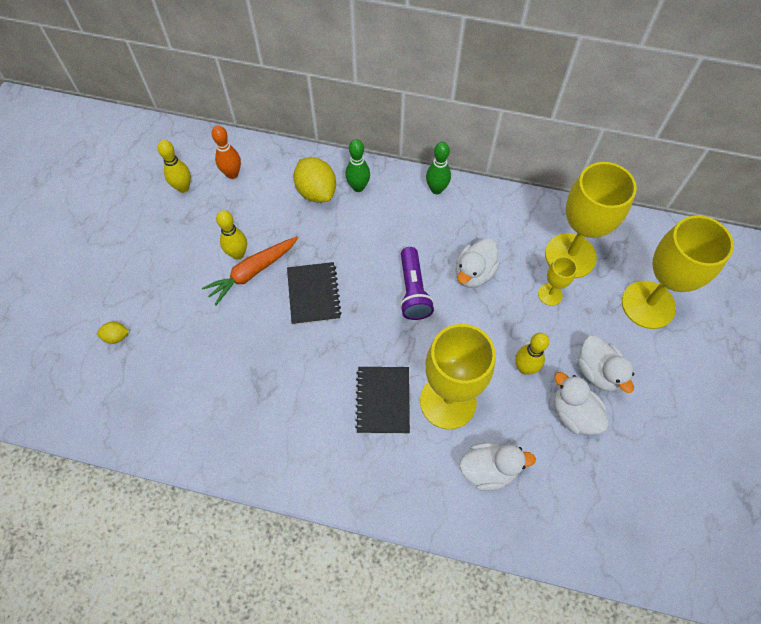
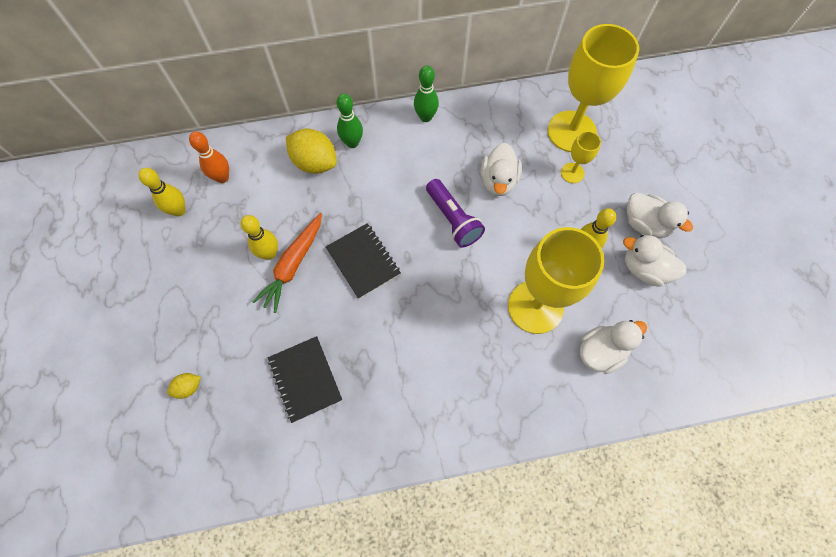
camera: 25 degrees left, 5 degrees up
black notebook [355,367,410,434] -> black notebook moved to [268,336,342,423]
yellow goblet [622,215,734,329] -> none

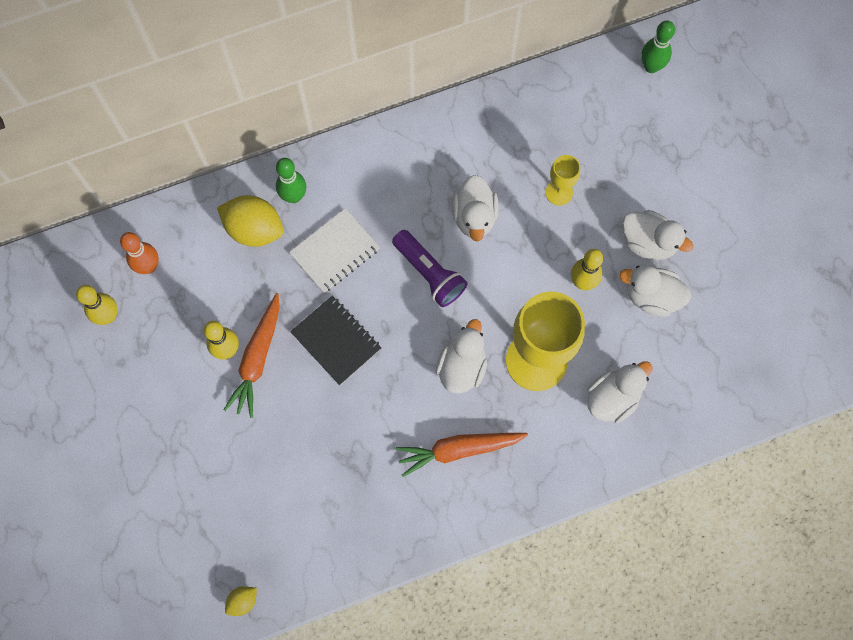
camera: 10 degrees left, 5 degrees up
yellow lemon [167,373,201,399] -> yellow lemon moved to [225,586,257,616]
black notebook [268,336,342,423] -> none
green bowling pin [414,66,439,122] -> green bowling pin moved to [641,20,675,73]
yellow goblet [548,24,639,152] -> none
none -> white notebook [289,208,380,293]
none -> orange carrot [396,433,528,477]
none -> white duck [436,319,487,394]

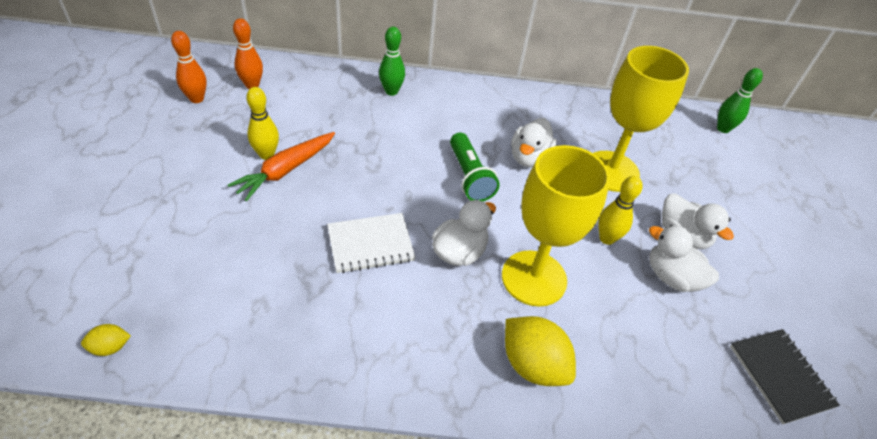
camera: 20 degrees right, 25 degrees down
yellow bowling pin [76,285,118,325] -> orange bowling pin [171,31,207,103]
yellow lemon [217,195,284,247] -> yellow lemon moved to [505,316,576,386]
white notebook [289,208,380,293] -> white notebook moved to [327,213,415,273]
black notebook [290,296,381,385] -> black notebook moved to [730,329,840,425]
purple flashlight [392,230,468,307] -> green flashlight [450,132,500,201]
orange carrot [396,433,528,477] -> none
yellow goblet [545,155,580,206] -> yellow goblet [593,46,689,192], size x2.15
white duck [587,361,653,423] -> none

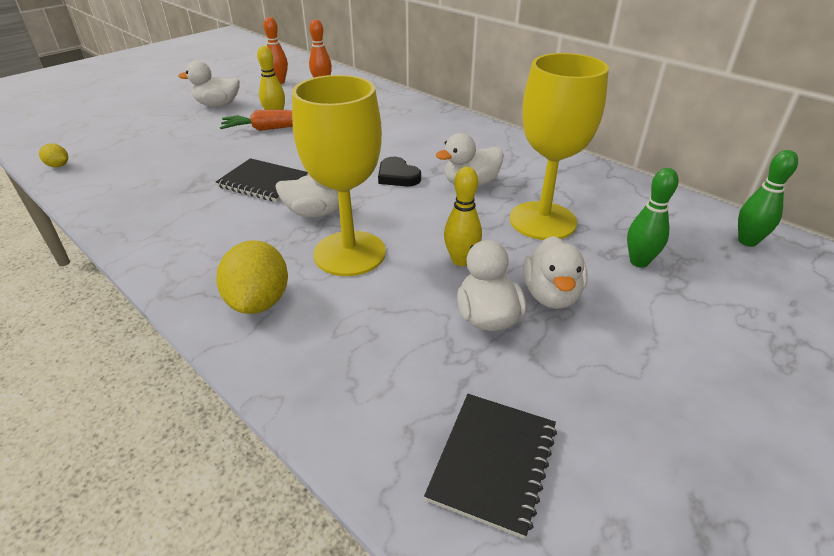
camera: 45 degrees right, 10 degrees down
white notebook [327,213,415,273] -> black notebook [216,158,308,202]
green bowling pin [379,27,405,96] -> green bowling pin moved to [627,168,679,268]
green flashlight [450,132,500,201] -> black heart [378,157,421,186]
none -> white duck [178,61,240,107]

